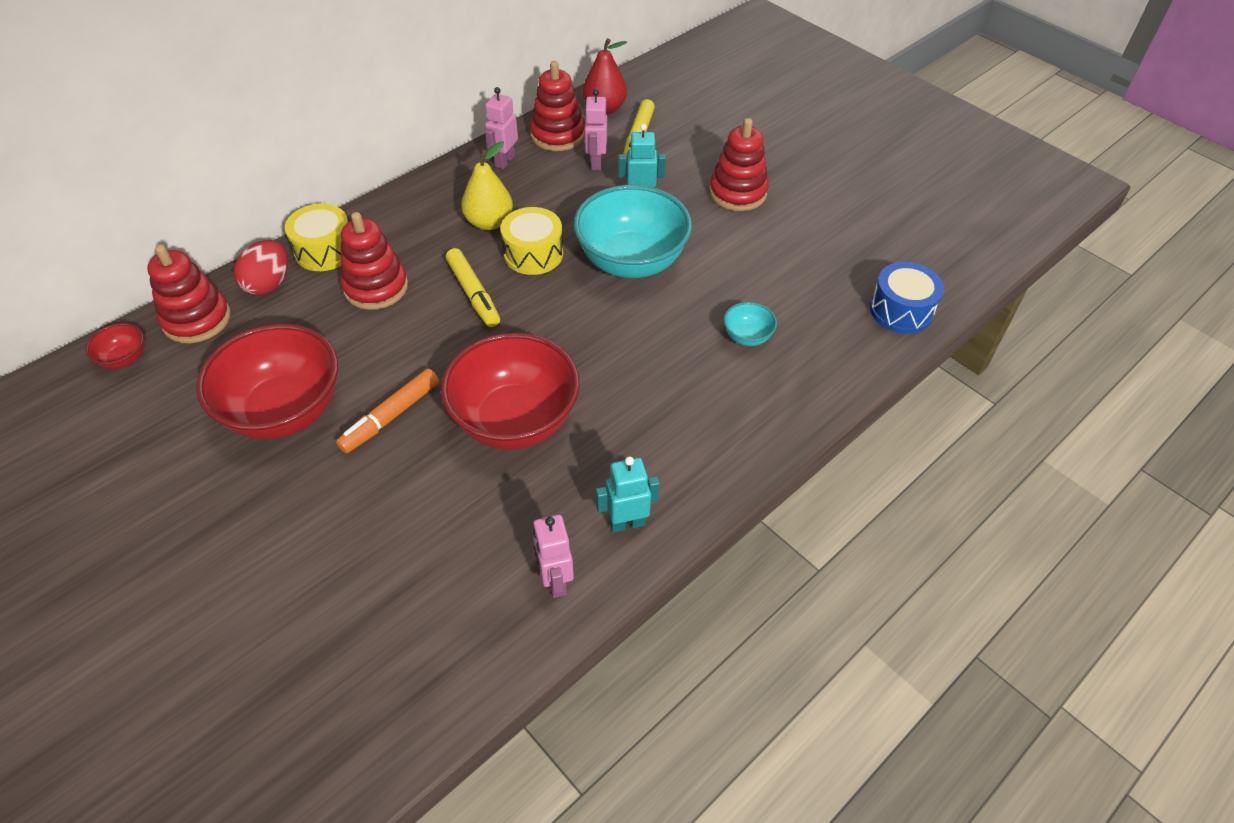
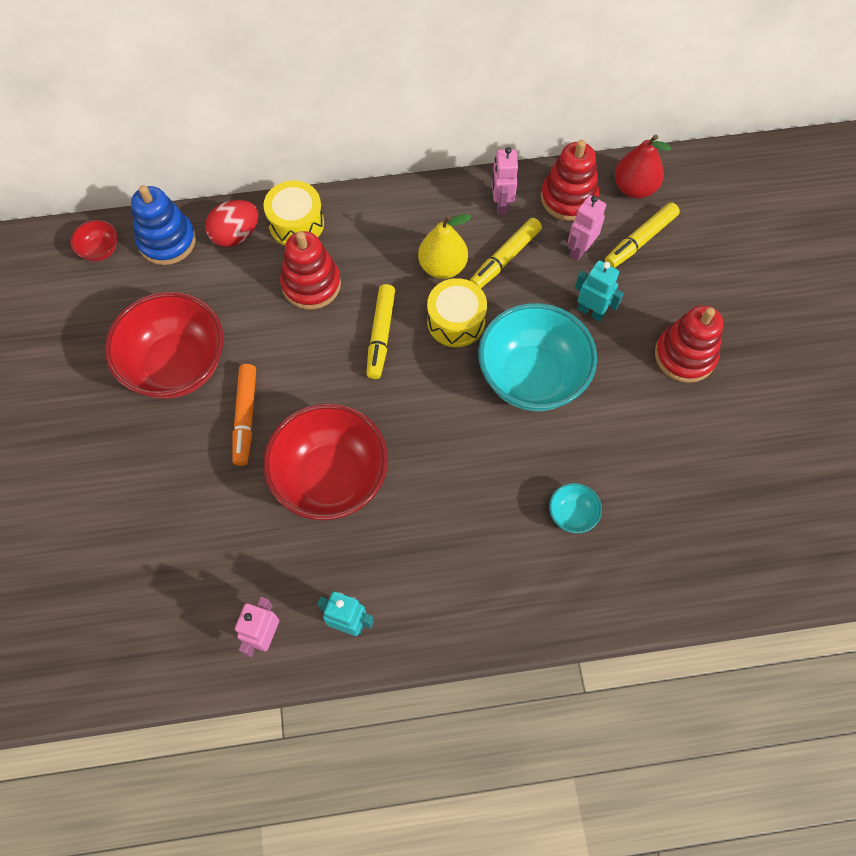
camera: 35 degrees right, 15 degrees up
red stacking toy [147,244,231,343] -> blue stacking toy [131,185,196,265]
orange marker [336,368,439,454] -> orange marker turned 75 degrees counterclockwise [232,364,256,466]
pink robot [485,87,518,169] -> pink robot turned 60 degrees counterclockwise [492,147,518,214]
blue drum [870,262,944,334] -> none
none -> yellow marker [470,218,542,288]

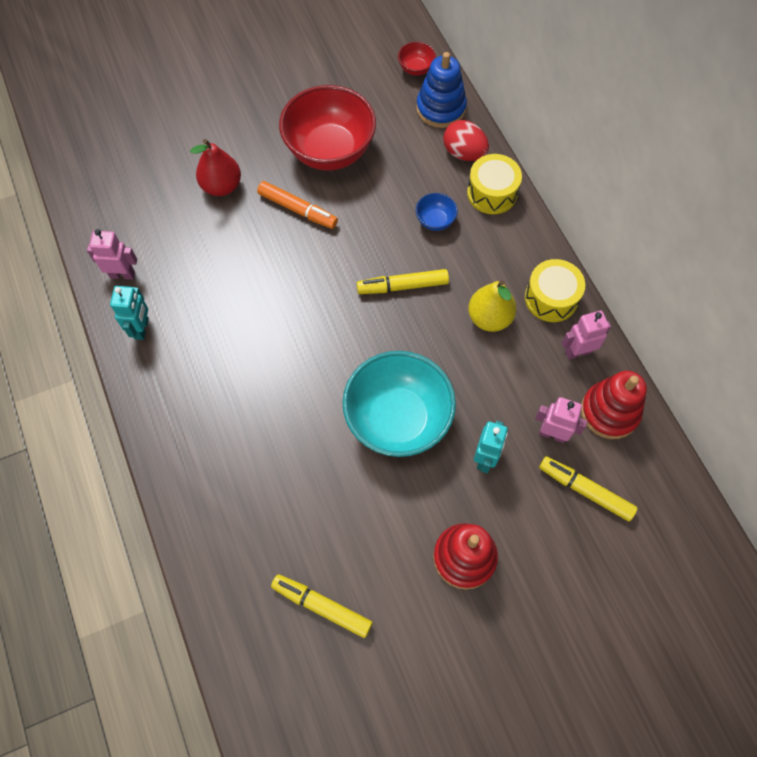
camera: 75 degrees right, 0 degrees up
orange marker [232,364,256,466] -> orange marker turned 135 degrees counterclockwise [257,181,338,229]
red bowl [263,403,388,520] -> none
red stacking toy [280,231,341,310] -> blue bowl [416,193,458,231]
yellow drum [427,278,487,347] -> yellow drum moved to [525,259,585,322]
yellow marker [470,218,542,288] -> yellow marker moved to [271,574,373,638]
turquoise bowl [549,483,602,533] -> none
red pear [615,135,671,199] -> red pear moved to [190,139,241,196]

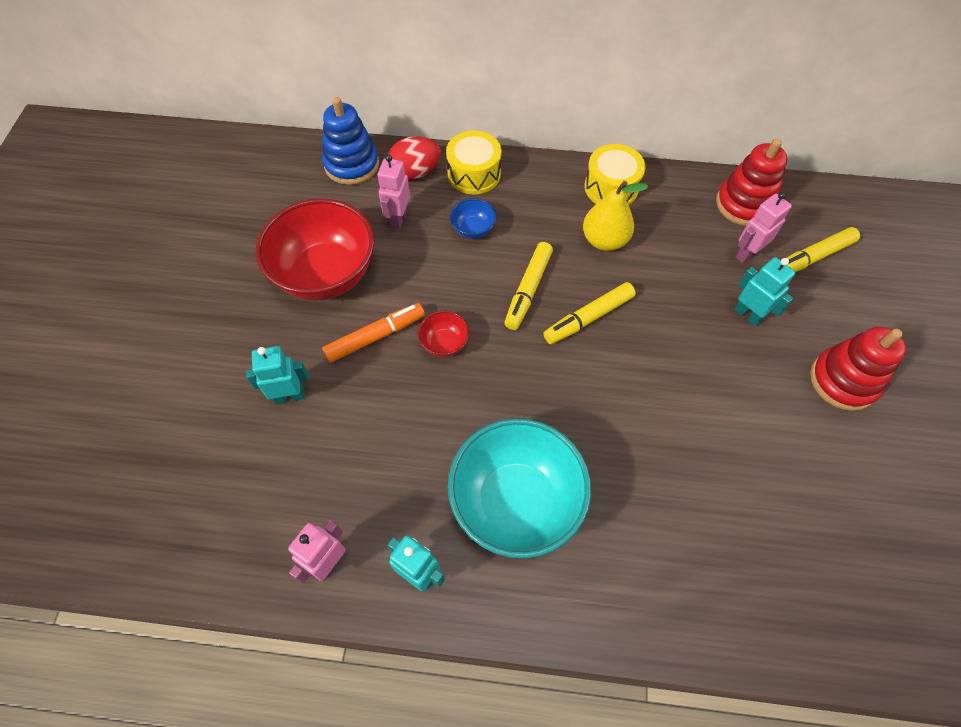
camera: 60 degrees left, 5 degrees down
red pear [190,139,241,196] -> turquoise robot [246,346,309,404]
yellow marker [271,574,373,638] -> yellow marker moved to [543,282,636,344]
turquoise bowl [342,351,456,457] -> turquoise bowl moved to [448,418,591,558]
red bowl [398,42,436,76] -> red bowl moved to [418,311,469,357]
pink robot [561,311,611,360] -> pink robot moved to [378,155,410,229]

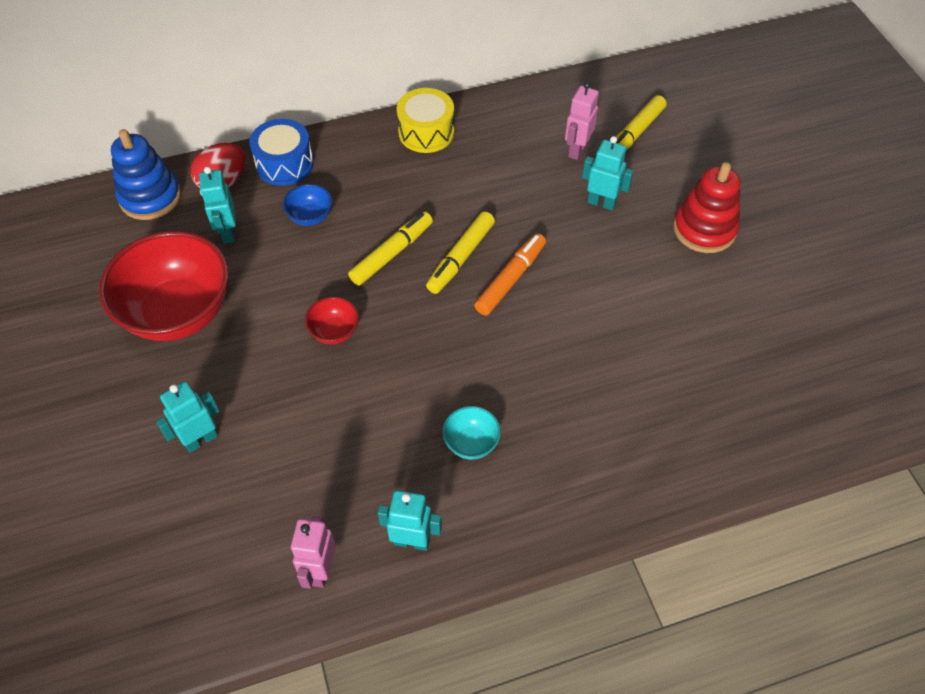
camera: 25 degrees left, 5 degrees down
orange marker [322,303,425,363] -> orange marker moved to [474,233,546,316]
pink robot [378,155,410,229] -> turquoise robot [199,167,236,244]
yellow drum [446,131,502,195] -> blue drum [250,119,314,186]
turquoise bowl [448,418,591,558] -> turquoise bowl [442,406,501,459], size x0.43
yellow marker [504,242,553,330] -> yellow marker turned 135 degrees counterclockwise [348,211,433,286]
yellow pear [583,181,649,251] -> none
red stacking toy [716,139,788,226] -> none

